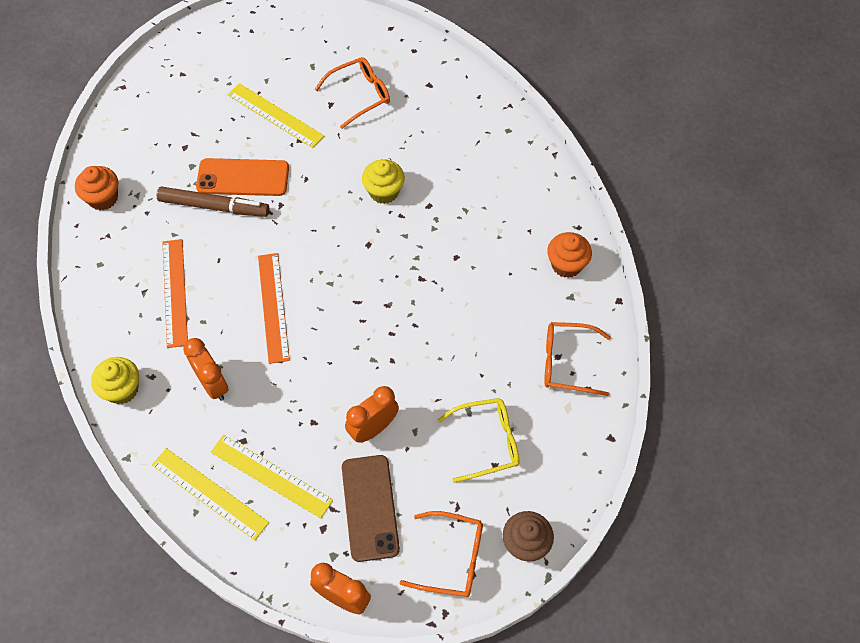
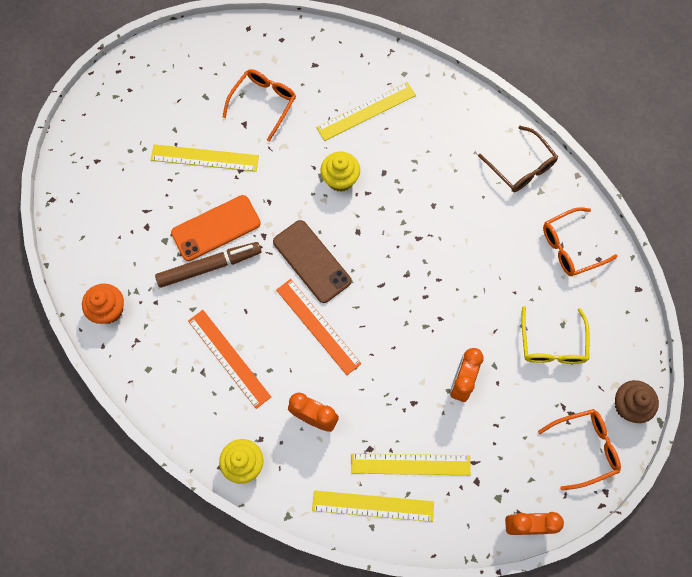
camera: 30 degrees left, 10 degrees up
brown phone [342,455,400,562] -> brown phone moved to [273,220,351,303]
yellow glasses [438,398,519,483] -> yellow glasses turned 135 degrees clockwise [521,306,589,364]
orange cupcake [547,232,592,278] -> brown glasses [478,126,558,192]
none -> yellow ruler [316,82,416,141]

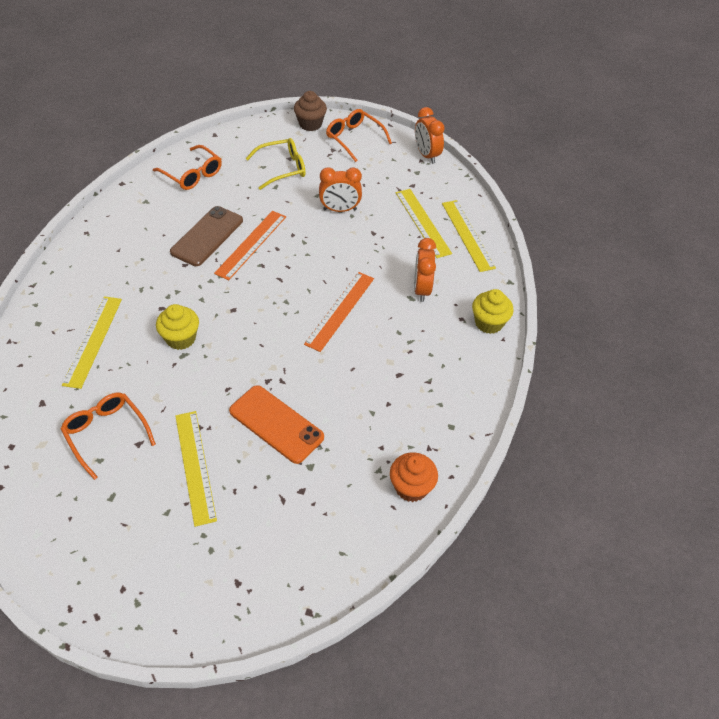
camera: 115 degrees left, 20 degrees down
brown marker [155,242,261,288] -> none
orange ruler [188,310,271,409] -> orange ruler moved to [214,211,286,280]
orange glasses [223,69,296,142] -> orange glasses turned 45 degrees clockwise [60,393,156,480]
brown phone [273,220,351,303] -> brown phone moved to [170,206,243,266]
yellow ruler [316,82,416,141] -> yellow ruler turned 60 degrees clockwise [62,296,122,389]
brown glasses [478,126,558,192] -> none

